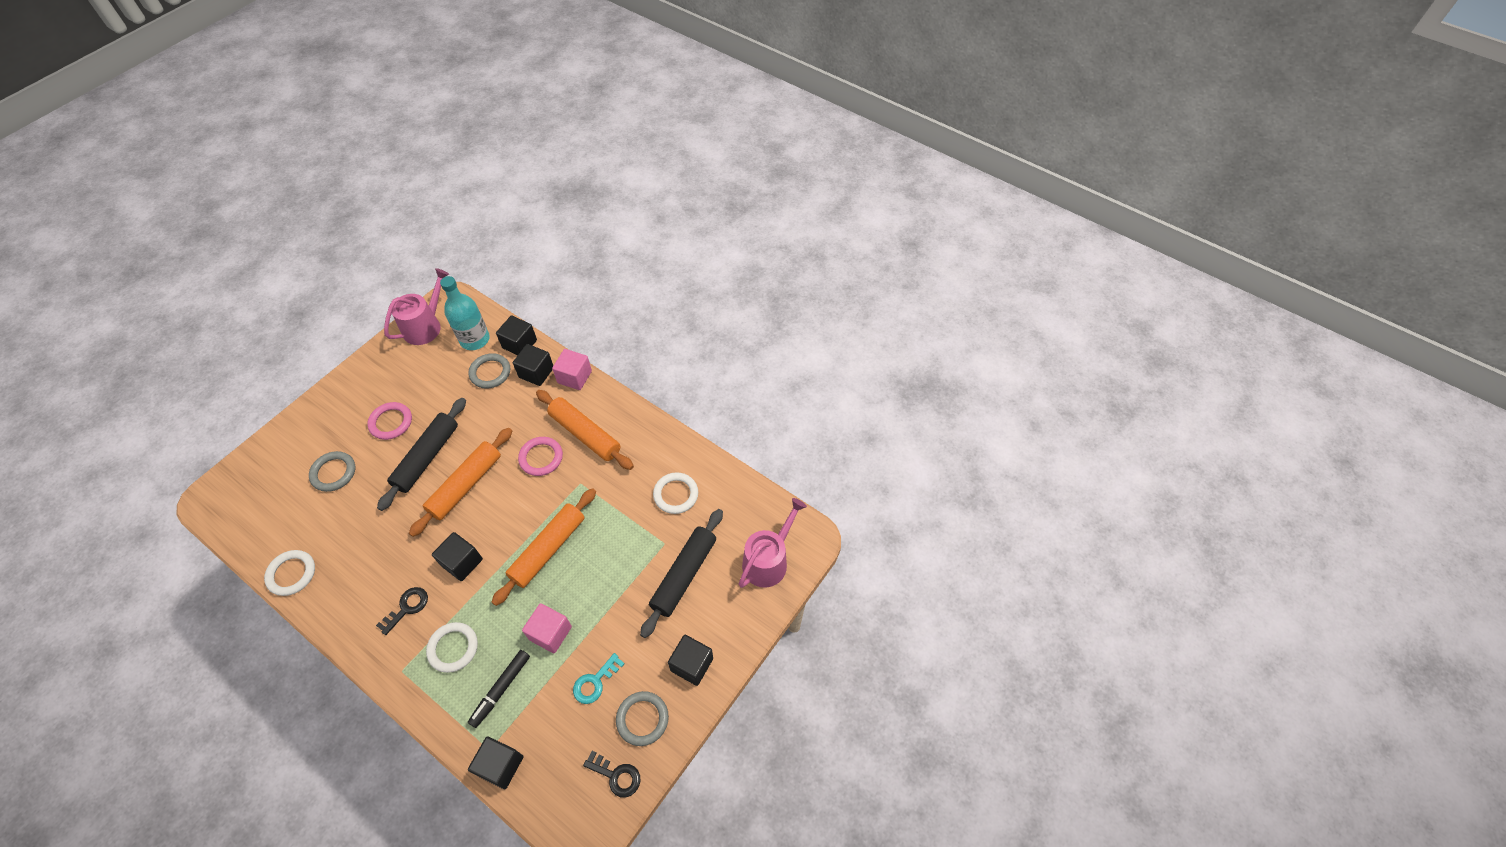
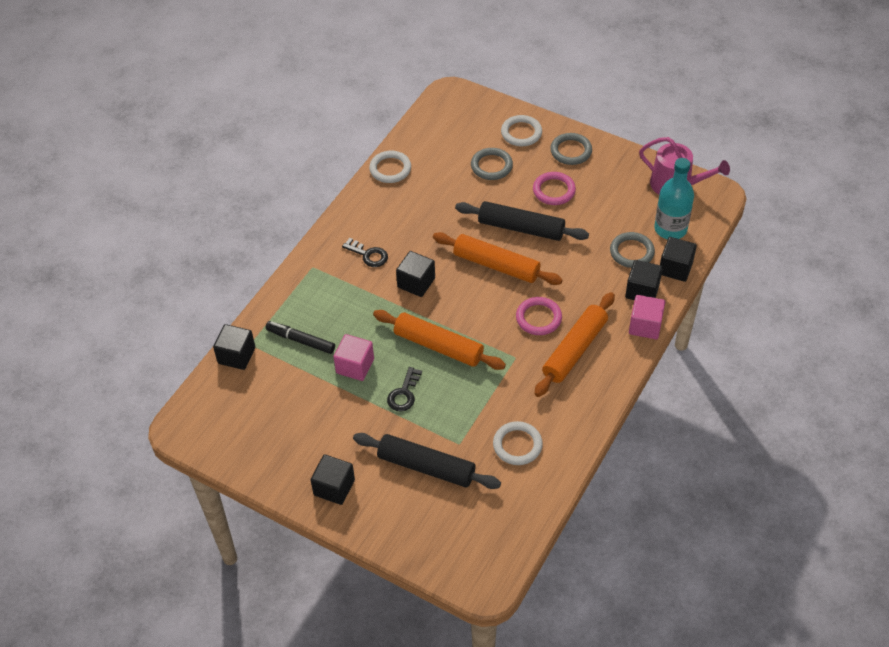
camera: 85 degrees right, 5 degrees down
white ring [426,622,478,673] -> white ring moved to [501,115,542,146]
turquoise key [573,653,625,704] -> none
black key [583,751,641,798] -> black key moved to [387,367,422,412]
grey ring [616,691,669,746] -> grey ring moved to [550,133,592,165]
pink watering can [739,498,807,588] -> none

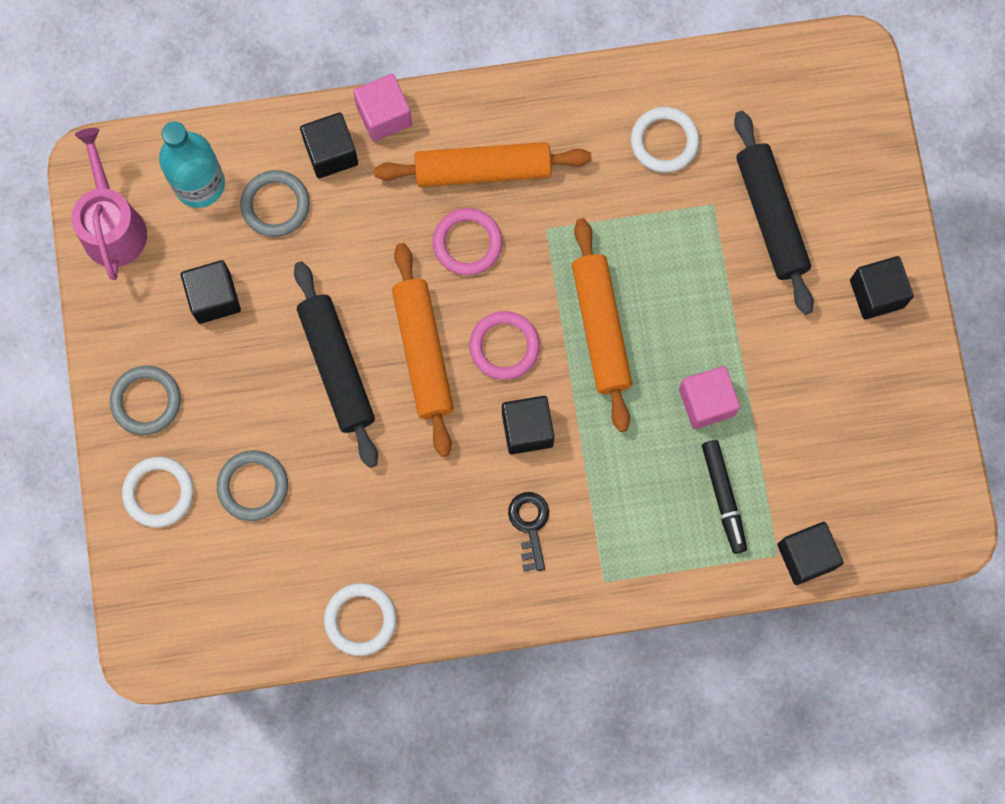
camera: 130 degrees left, 25 degrees up
black key [387,367,422,412] -> none
pink ring [533,172,576,205] -> pink ring moved to [469,311,540,380]
black cube [660,237,697,282] -> black cube moved to [181,260,241,324]

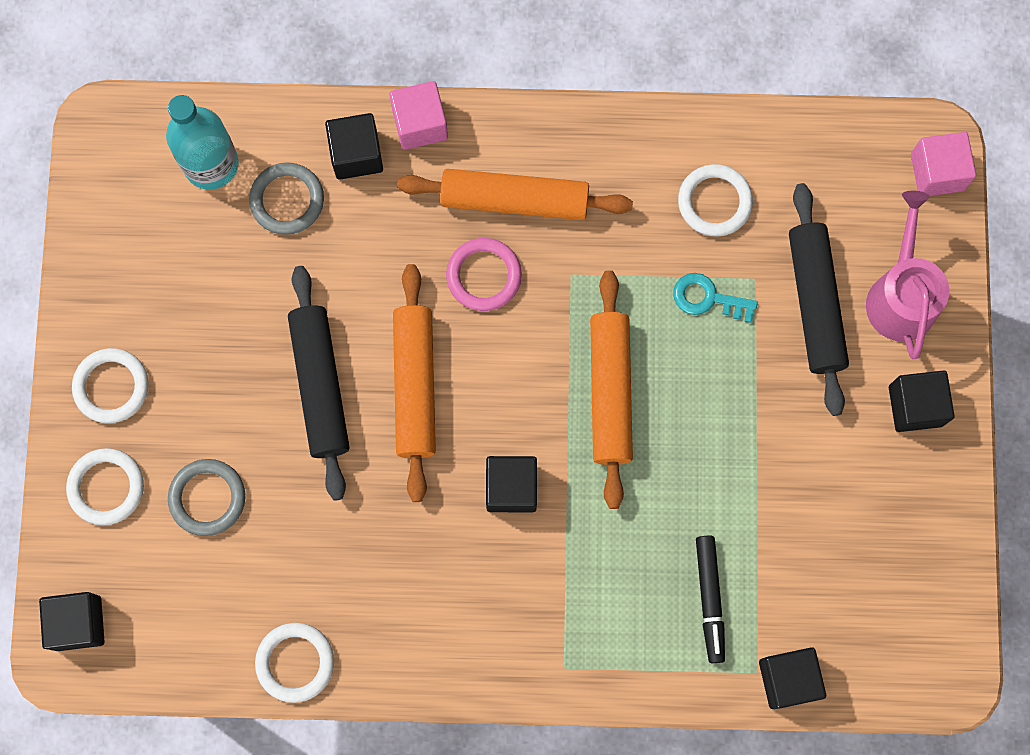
camera: 10 degrees right, 0 degrees up
pink watering can [71,128,147,280] -> pink watering can moved to [866,191,950,359]
grey ring [110,366,181,435] -> white ring [72,348,149,423]
black cube [181,260,241,324] -> black cube moved to [39,592,105,651]
pink ring [469,311,540,380] -> none
black key [508,492,549,572] -> none
pink cube [679,366,740,429] -> pink cube moved to [911,132,976,196]
none -> turquoise key [674,273,758,323]

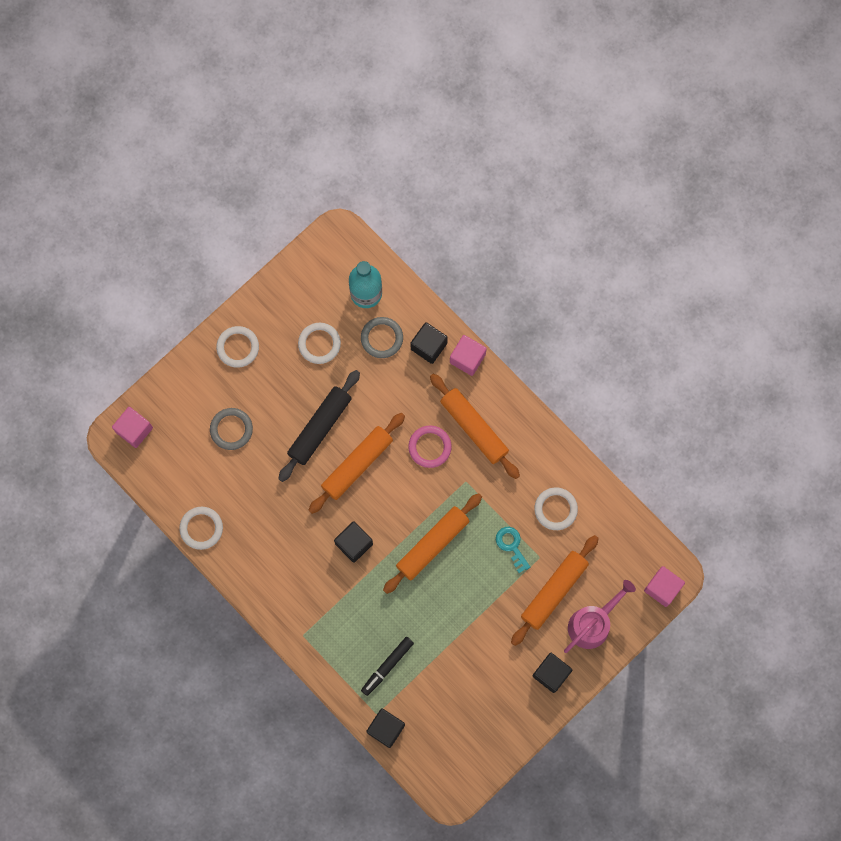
camera: 45 degrees right, 0 degrees up
black cube [39,592,105,651] -> pink cube [112,407,153,448]
white ring [66,448,144,525] -> white ring moved to [298,323,341,364]
black rolling pin [789,183,849,416] -> orange rolling pin [511,535,599,646]

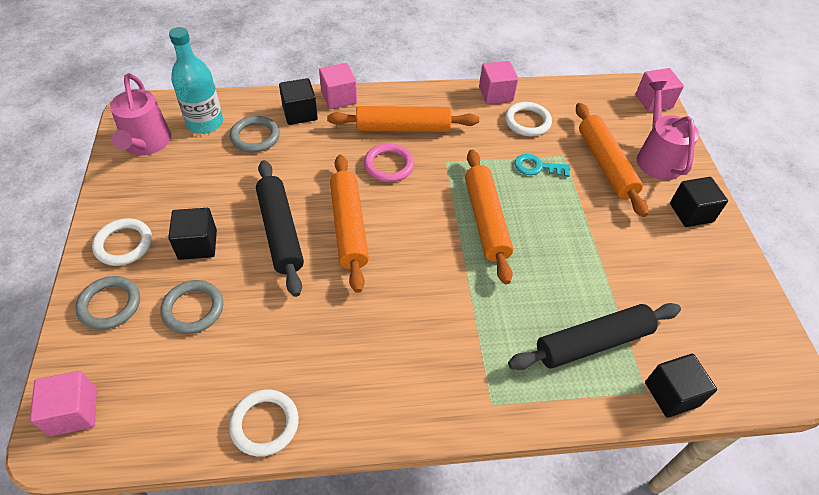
camera: 55 degrees left, 25 degrees down
white ring [298,323,341,364] -> none
black cube [334,521,373,563] -> black cube moved to [168,208,217,260]
black marker [361,637,414,696] -> black rolling pin [508,303,681,370]
none -> grey ring [75,276,140,330]
none -> pink watering can [110,73,171,155]
none -> pink cube [479,61,518,104]

